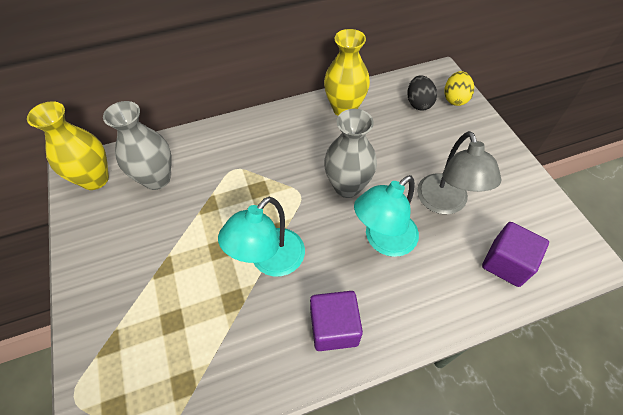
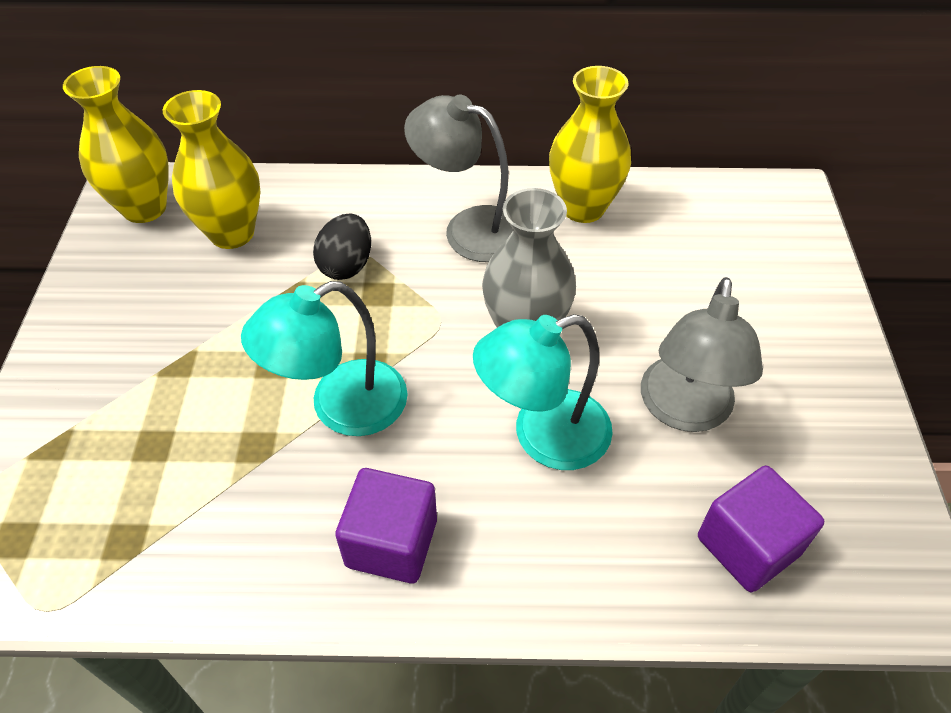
camera: 20 degrees right, 5 degrees down
grey vase [103,101,171,190] -> yellow vase [163,90,260,249]
black egg [407,75,437,111] -> black egg moved to [313,213,371,280]
yellow egg [444,71,474,106] -> none
none -> grey lamp [404,95,513,262]

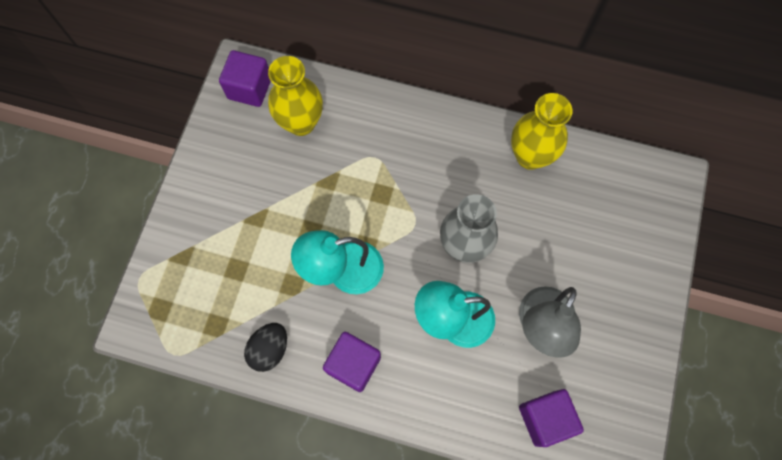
camera: 15 degrees right, 20 degrees up
yellow vase [63,66,169,223] -> purple cube [219,50,271,107]
black egg [313,213,371,280] -> black egg moved to [244,323,287,372]
grey lamp [404,95,513,262] -> none

